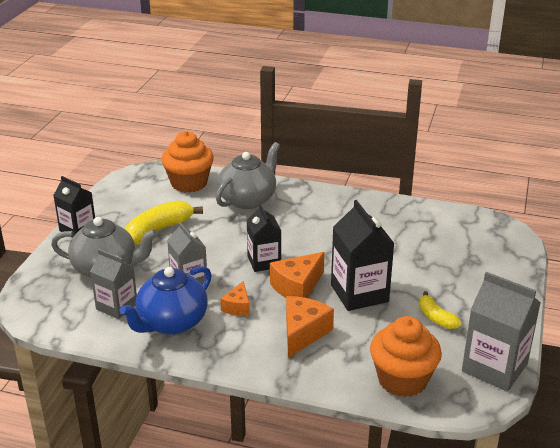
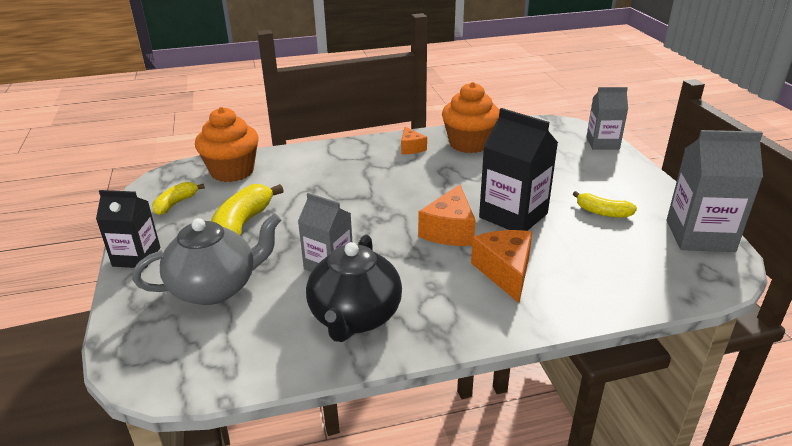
camera: 30 degrees left, 0 degrees up
grey carton [90,249,137,319] -> grey carton moved to [586,87,628,149]
blue teapot [119,266,212,335] -> black teapot [306,235,402,342]
grey teapot [216,142,280,209] -> none
orange cheese [220,281,250,316] -> orange cheese moved to [401,127,427,154]
black carton [247,204,281,272] -> none
orange cupcake [370,316,442,397] -> orange cupcake moved to [442,82,499,153]
none -> yellow banana [152,182,205,215]

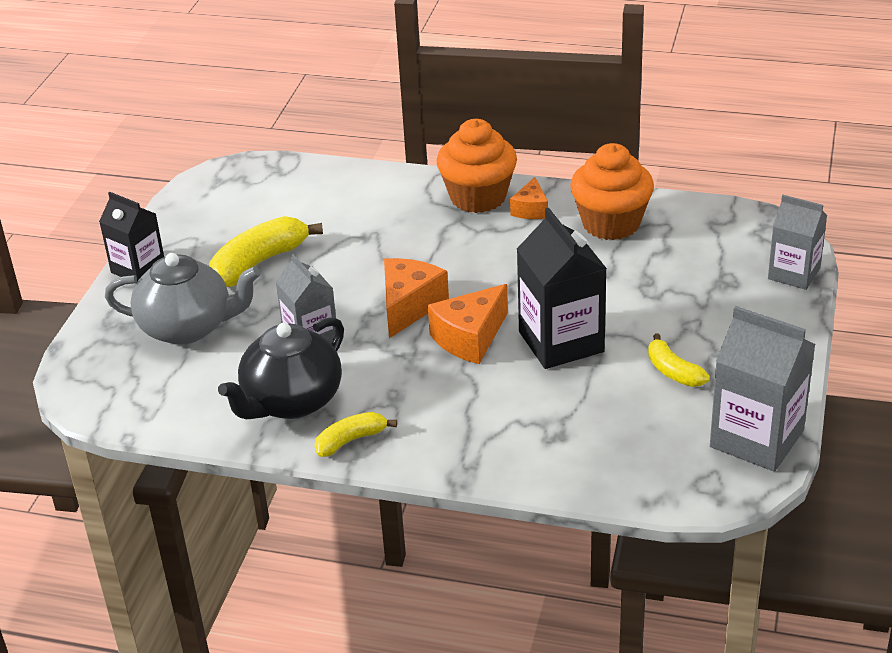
camera: 30 degrees right, 5 degrees up
yellow banana [152,182,205,215] -> yellow banana moved to [315,412,397,457]
orange cupcake [195,107,259,182] -> orange cupcake moved to [437,119,517,213]
orange cheese [471,230,532,303] -> orange cheese moved to [384,258,449,338]

